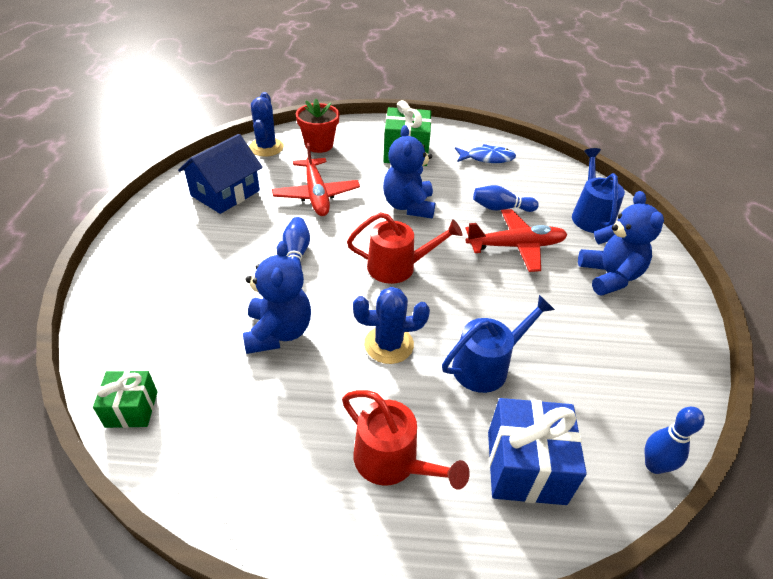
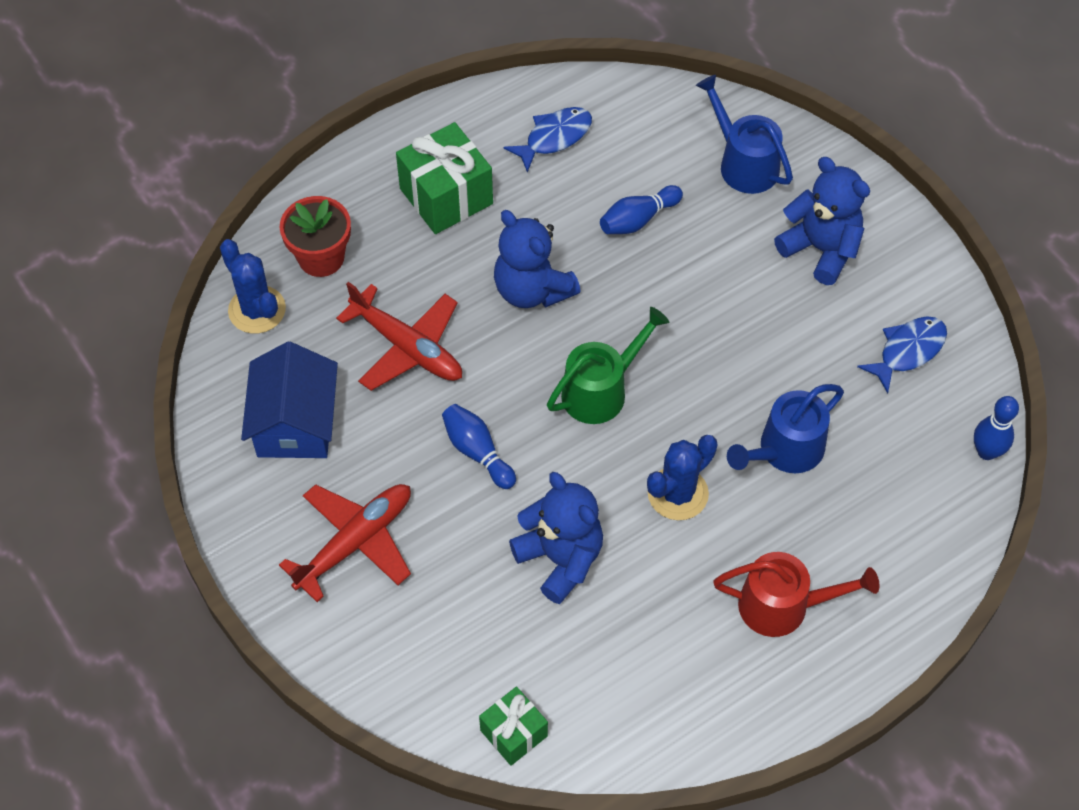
camera: 35 degrees left, 15 degrees up
red watering can [347,212,462,284] -> green watering can [547,307,669,424]
blue watering can [442,295,555,393] -> blue watering can turned 150 degrees counterclockwise [727,384,844,473]
red plane [465,209,567,272] -> red plane moved to [279,484,411,602]
blue gift [488,398,587,505] -> none
none -> blue fish [857,317,947,393]

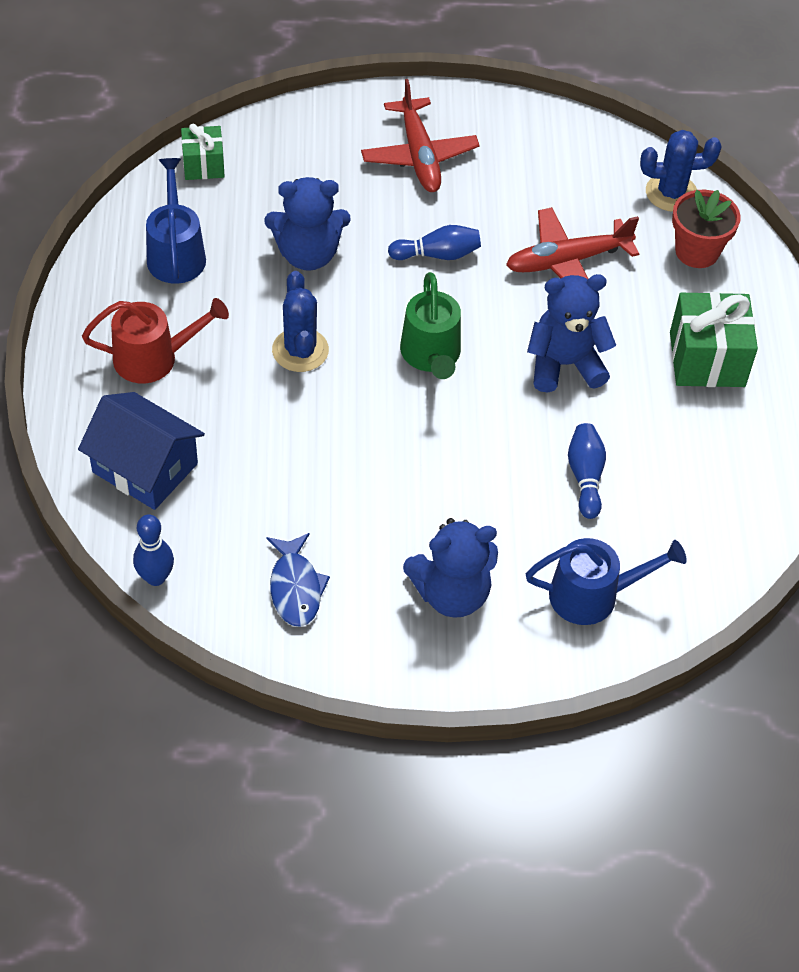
camera: 120 degrees right, 5 degrees down
blue house [241,342,338,458] -> blue house moved to [78,392,205,510]
blue fish [503,107,592,173] -> none
red watering can [713,552,880,637] -> red watering can turned 135 degrees counterclockwise [82,298,229,383]
blue watering can [727,384,844,473] -> blue watering can moved to [146,158,206,284]

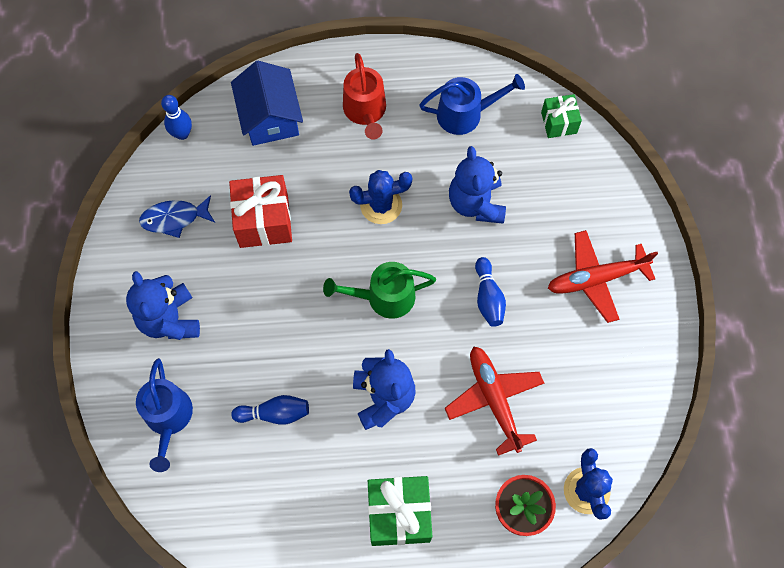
camera: 90 degrees right, 15 degrees up
blue house [78,392,205,510] -> blue house turned 45 degrees counterclockwise [231,61,303,146]
none -> red gift [229,175,292,248]

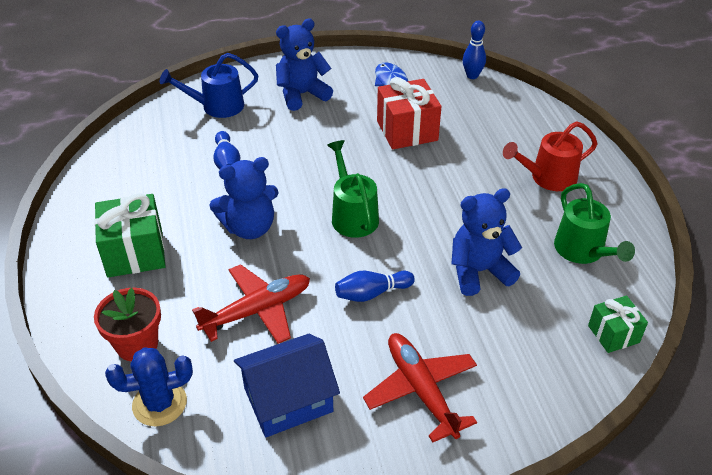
camera: 80 degrees right, 25 degrees down
blue house [231,61,303,146] -> blue house moved to [234,334,340,437]
blue cactus [349,170,412,224] -> none
blue watering can [420,74,525,135] -> green watering can [554,183,635,264]

